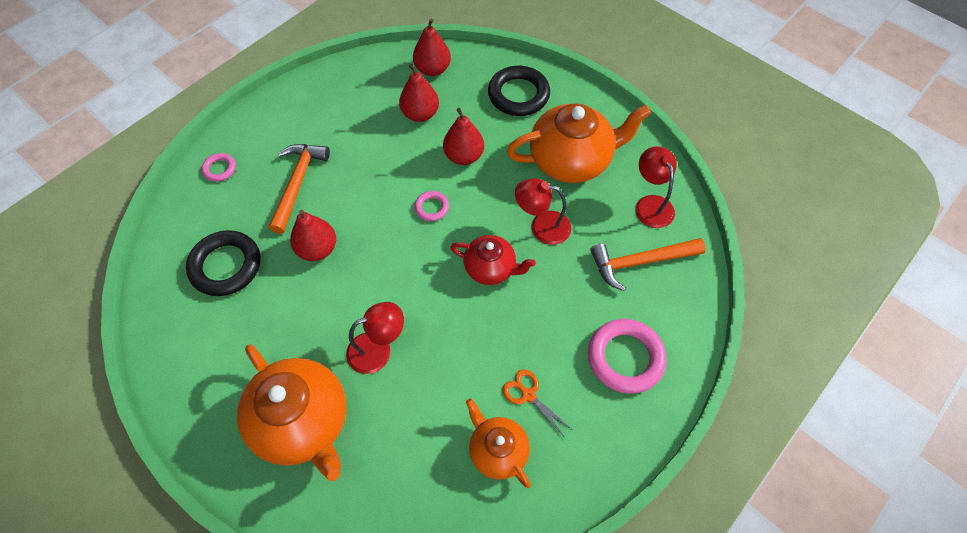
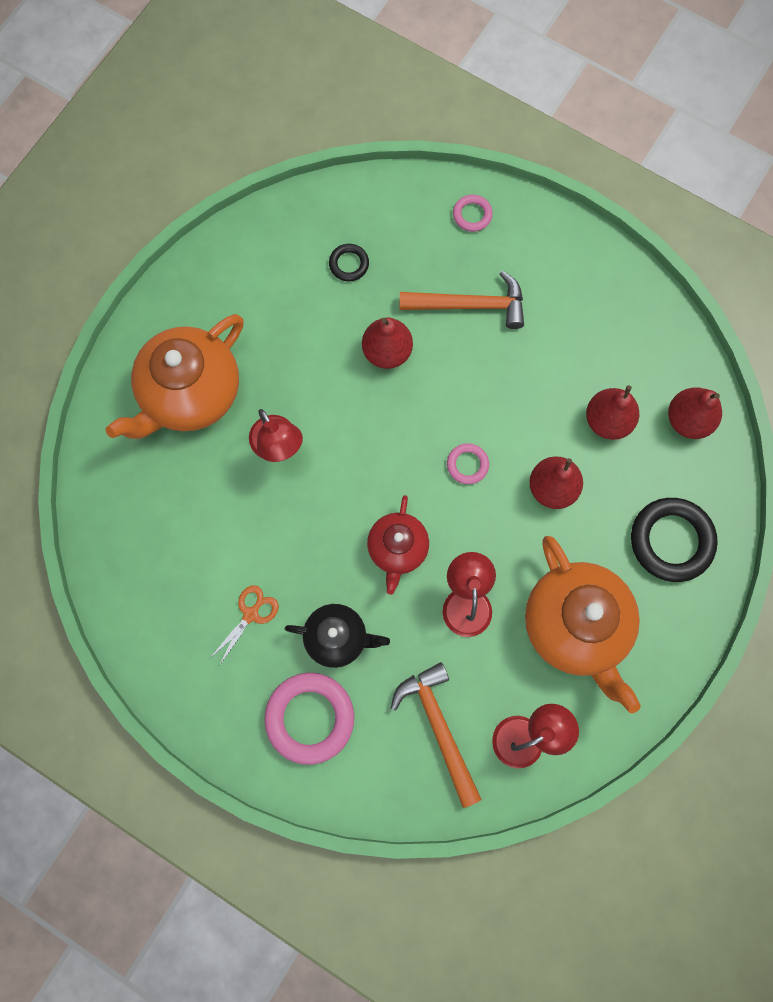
camera: 80 degrees right, 15 degrees up
black ring [186,230,260,296] -> black ring [329,244,369,281], size x0.50
orange teapot [466,399,531,488] -> none
none -> black teapot [285,604,390,668]

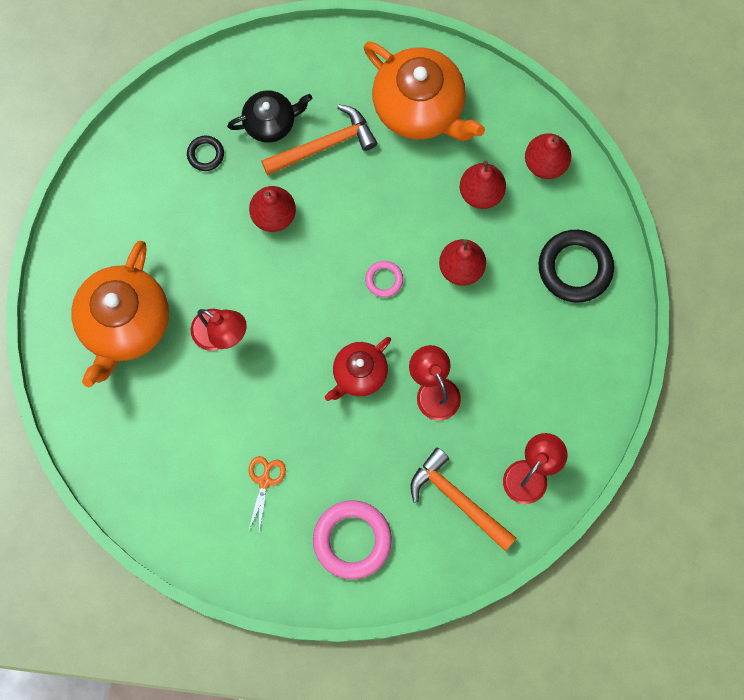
camera: 25 degrees left, 0 degrees up
black teapot [285,604,390,668] -> black teapot moved to [227,90,312,143]
red teapot [367,495,429,595] -> red teapot turned 60 degrees clockwise [325,337,391,401]
pink ring [453,195,493,232] -> none
orange teapot [525,536,641,713] -> orange teapot moved to [364,41,485,141]

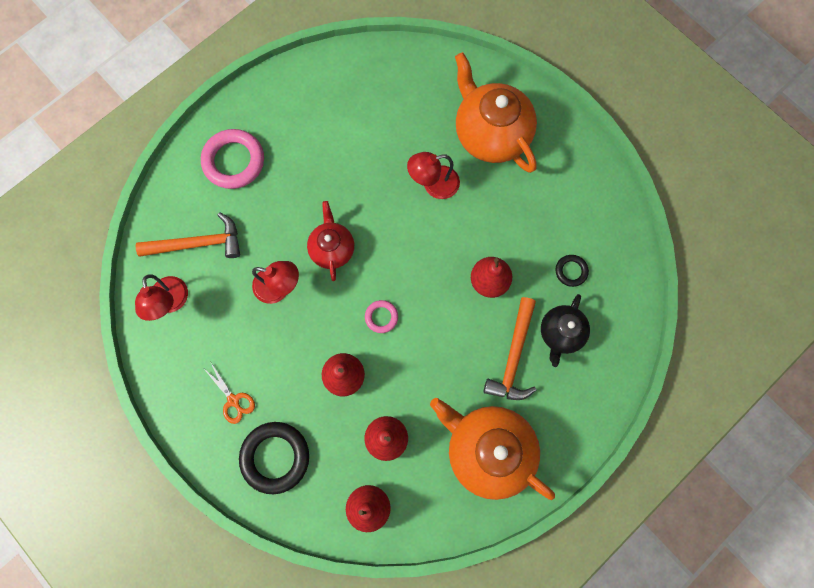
camera: 130 degrees right, 0 degrees up
orange scissors [248,456,286,532] -> orange scissors moved to [204,363,255,424]
orange teapot [364,41,485,141] -> orange teapot turned 45 degrees clockwise [430,398,555,500]

